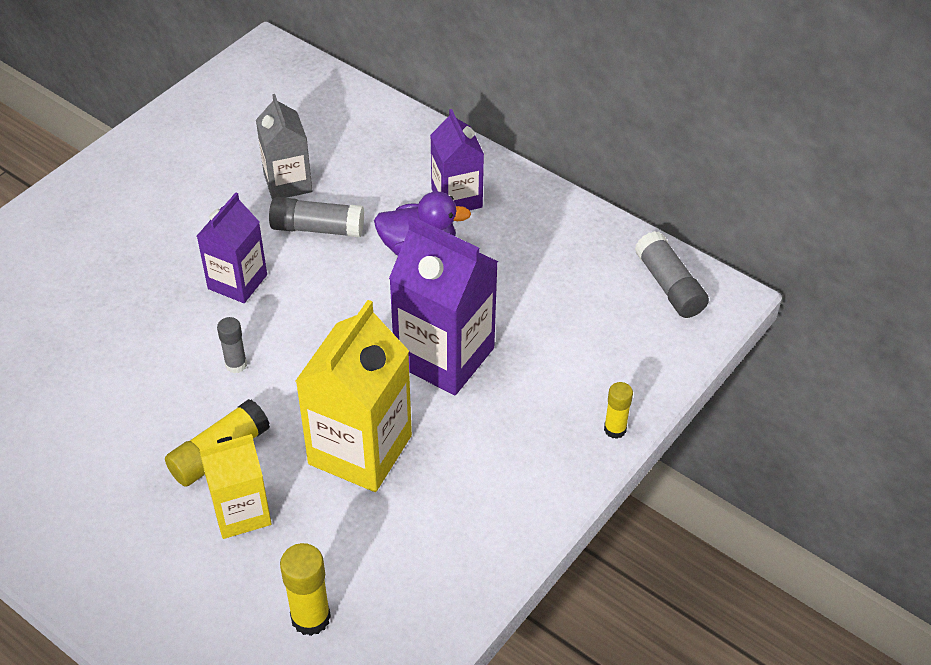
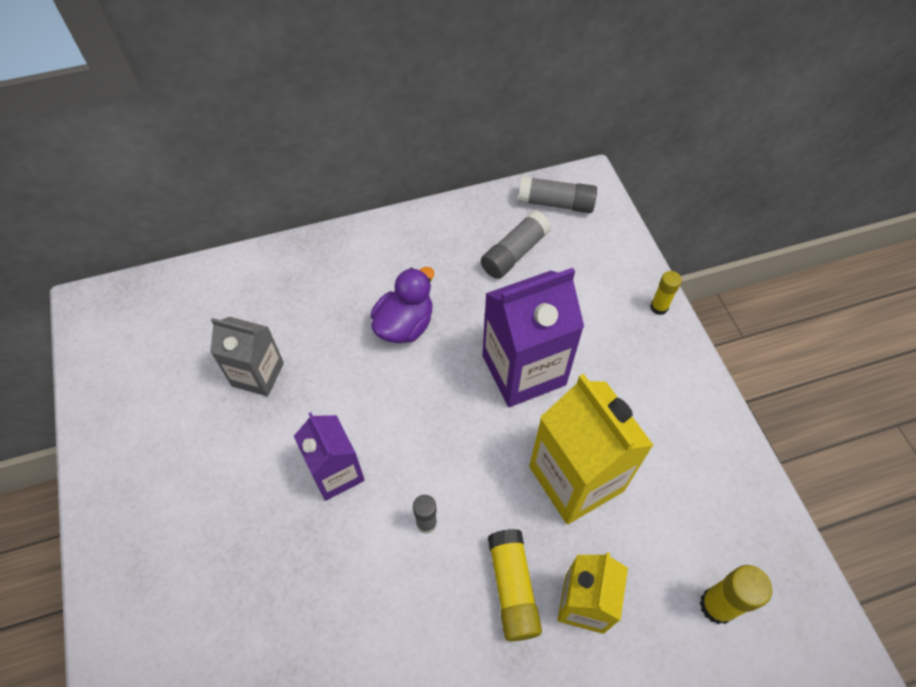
camera: 55 degrees left, 10 degrees up
grey glue stick [269,197,364,238] -> grey glue stick moved to [481,211,551,279]
purple carton [430,109,484,210] -> none

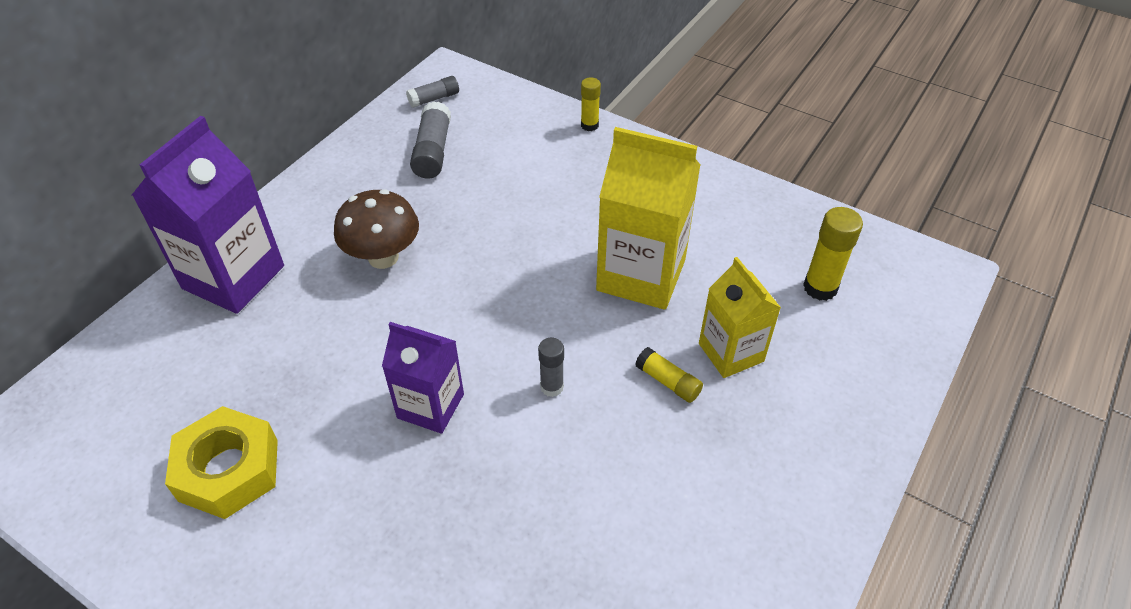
camera: 40 degrees left, 10 degrees down
grey carton [210,317,284,396] -> none
purple duck [370,267,434,343] -> brown mushroom [334,189,419,269]
purple carton [482,268,584,407] -> purple carton moved to [132,116,284,314]
yellow glue stick [488,529,542,641] -> yellow glue stick [635,347,703,403], size x0.63
grey glue stick [518,176,597,213] -> grey glue stick [406,76,459,108], size x0.63
none -> yellow nut [165,406,278,519]

